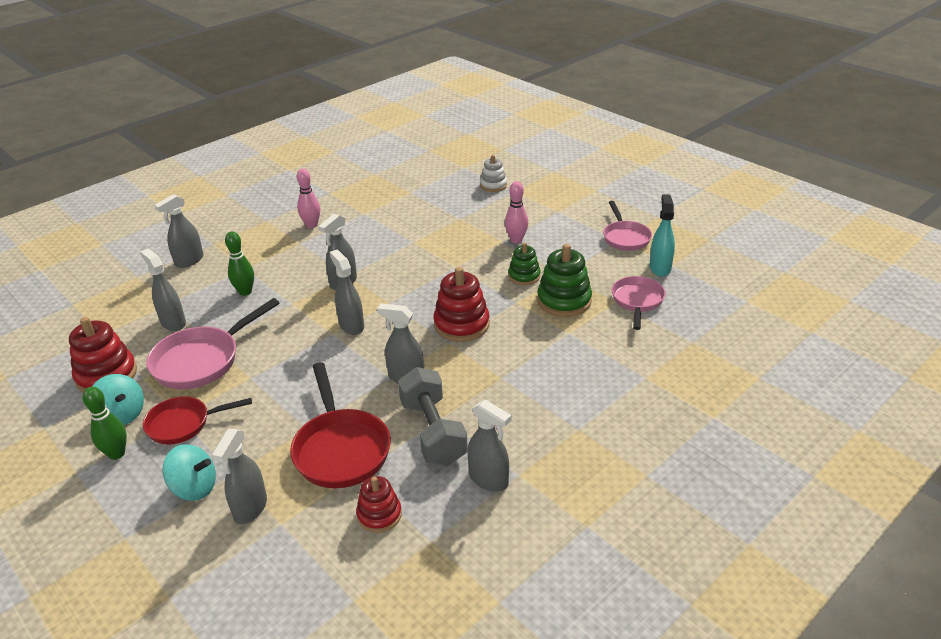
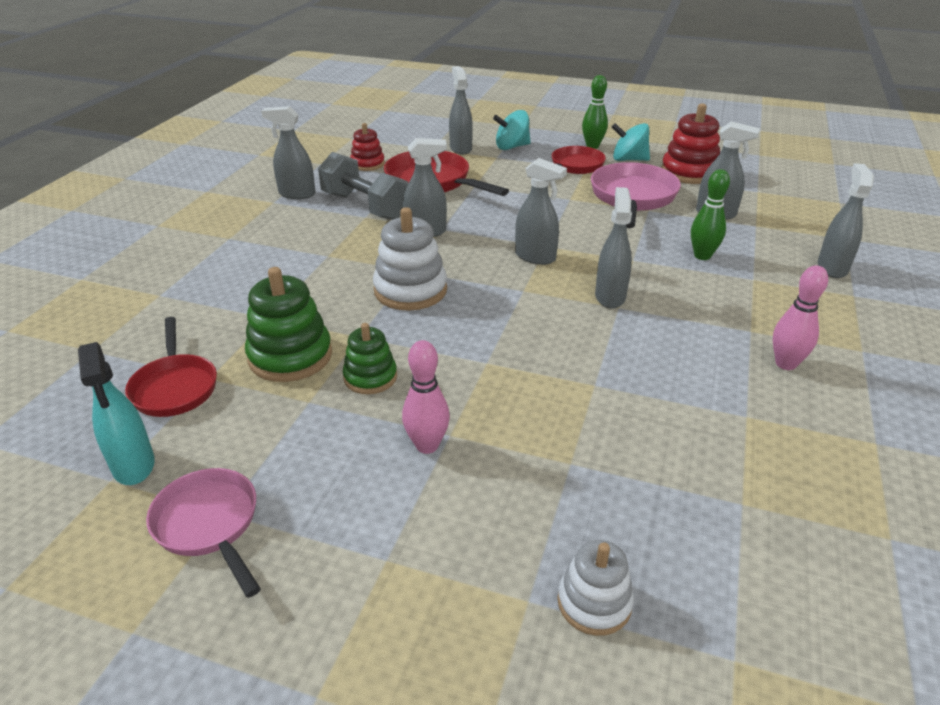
camera: 150 degrees right, 0 degrees up
red stacking toy [433,267,490,342] -> white stacking toy [373,207,447,311]
pink pan [612,276,666,330] -> red pan [125,317,217,417]

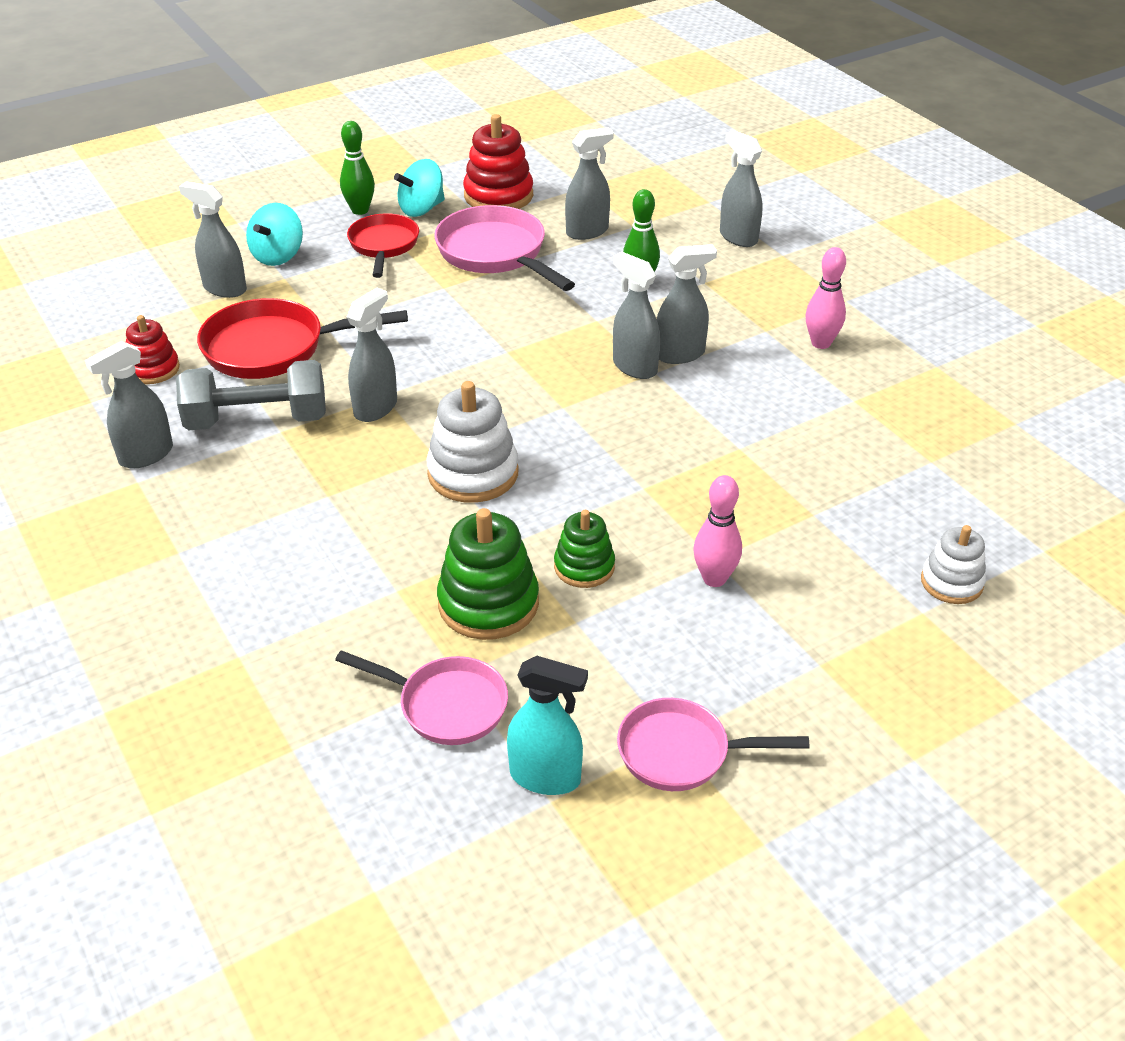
camera: 50 degrees left, 5 degrees up
red pan [125,317,217,417] -> pink pan [335,650,508,745]
grey spray bottle [515,158,567,265] -> grey spray bottle moved to [657,244,717,364]

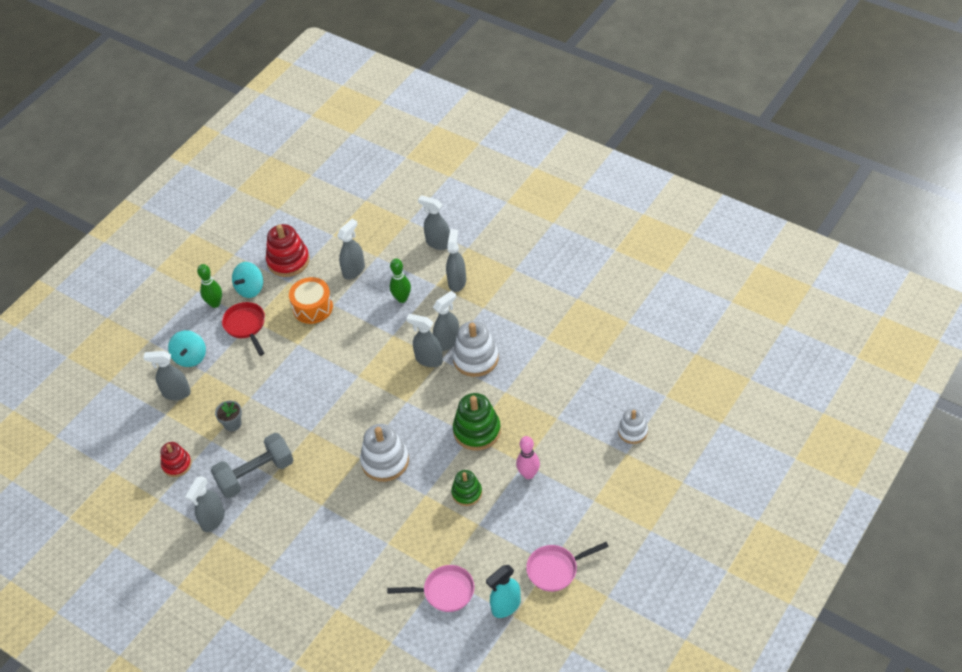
camera: 20 degrees left, 10 degrees up
red pan [197,298,408,379] -> grey flower pot [215,400,242,431]
grey spray bottle [347,288,397,422] -> grey spray bottle moved to [446,229,466,292]
pink pan [434,205,575,291] -> orange drum [289,277,333,324]
green stacking toy [437,508,539,640] -> green stacking toy moved to [453,393,501,450]
turquoise spray bottle [507,656,588,795] -> turquoise spray bottle turned 150 degrees clockwise [486,565,521,618]
pink bowling pin [806,247,846,349] -> none
none -> white stacking toy [452,321,499,377]

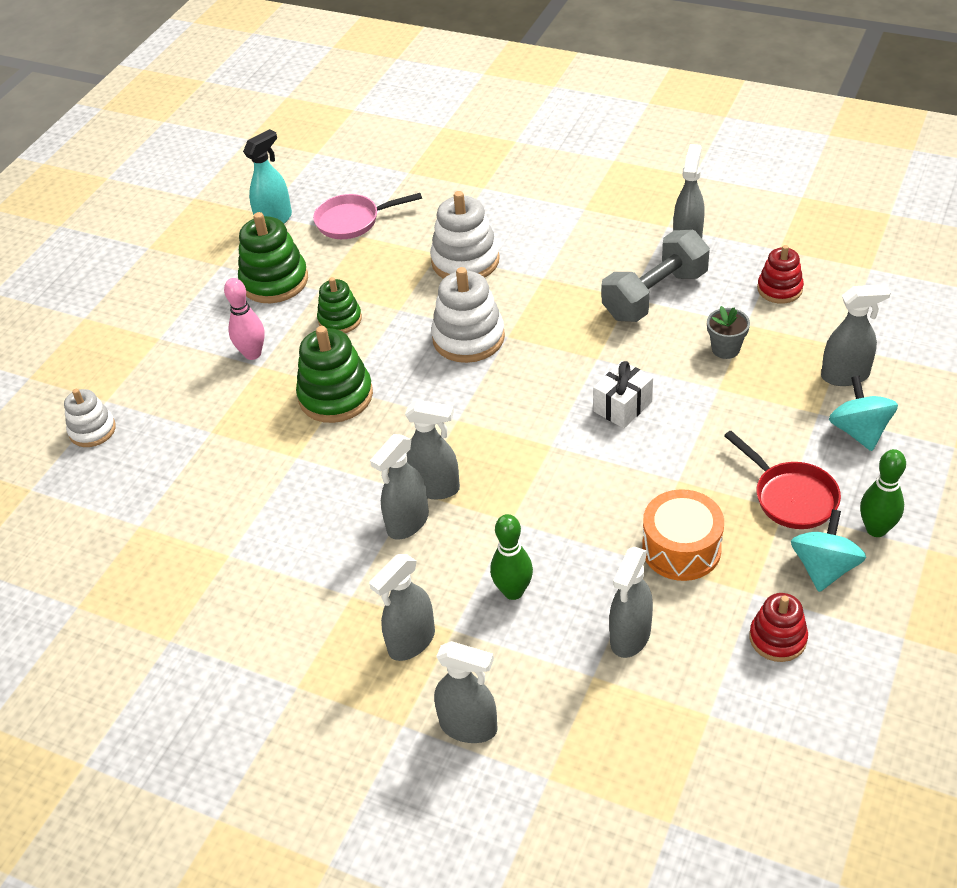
camera: 170 degrees right, 5 degrees down
red stacking toy [266,224,310,277] -> red stacking toy [749,593,808,662], size x0.62
grey spray bottle [446,229,466,292] -> grey spray bottle turned 45 degrees clockwise [369,554,435,661]
white stacking toy [452,321,499,377] -> white stacking toy moved to [430,191,500,279]
pink pan [526,542,609,592] -> none
none -> green stacking toy [238,212,308,303]
none -> white gift [593,361,653,428]

